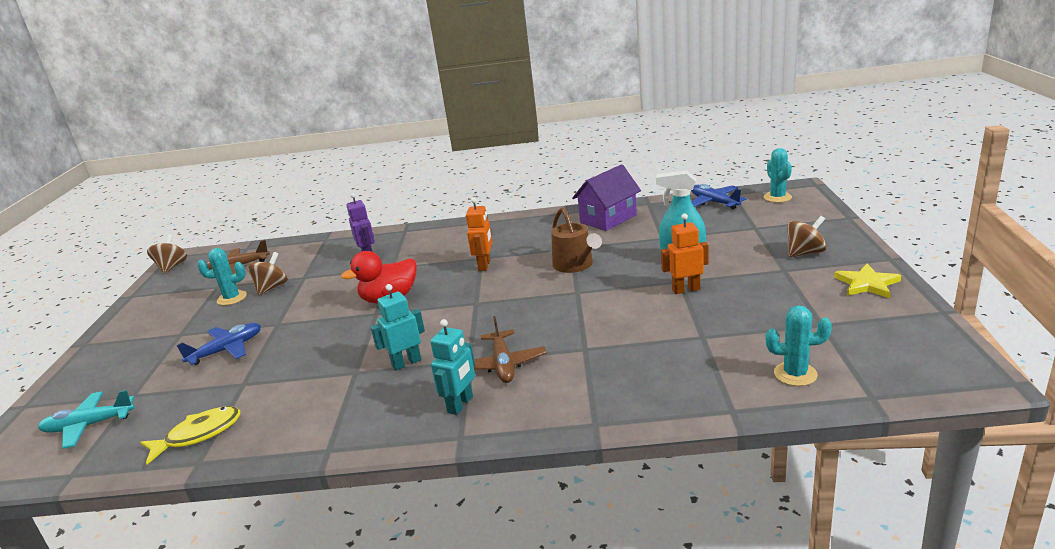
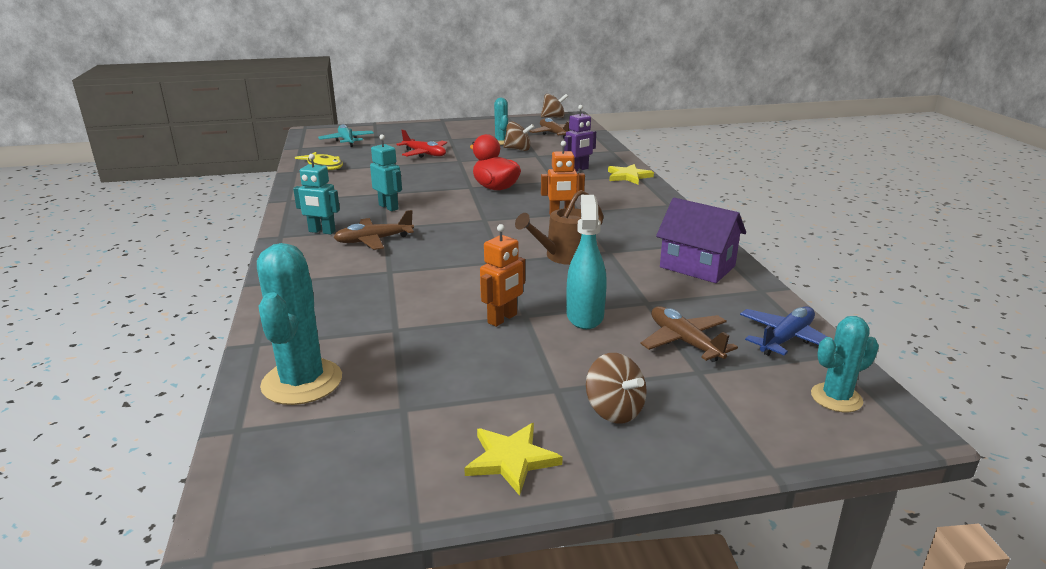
camera: 75 degrees right, 0 degrees up
blue plane [176,323,261,365] -> red plane [396,130,447,158]
orange robot [661,214,709,294] -> orange robot turned 60 degrees clockwise [480,224,525,327]
turquoise cactus [766,305,832,386] -> turquoise cactus [257,243,342,405], size x1.67
none -> yellow star [608,164,654,184]
none -> brown plane [641,306,738,362]

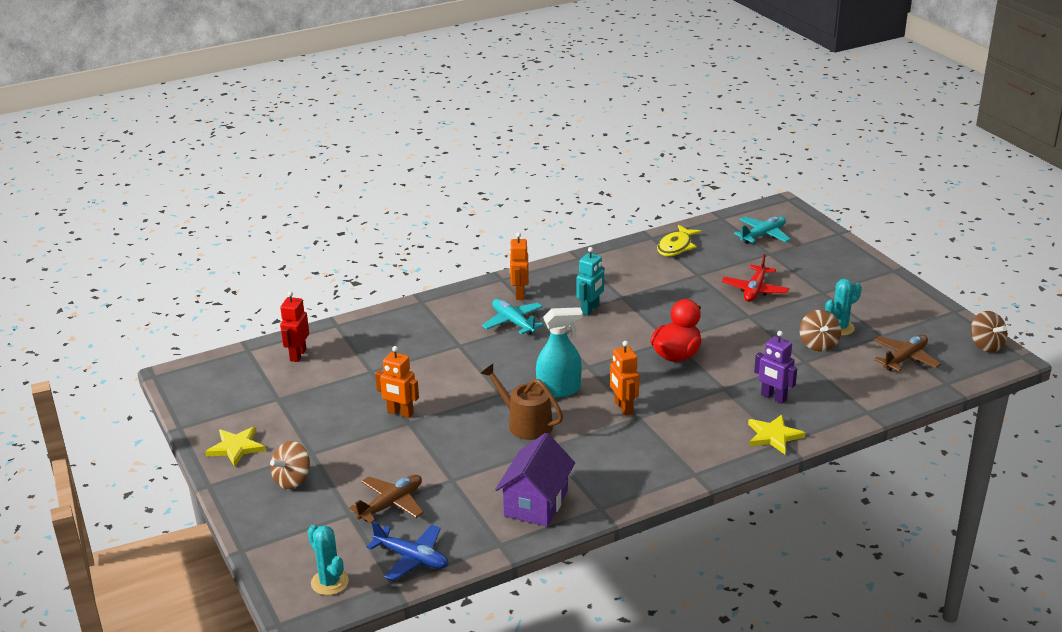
camera: 75 degrees right, 5 degrees up
turquoise cactus [257,243,342,405] -> red robot [280,291,309,362]
turquoise robot [293,154,340,234] -> orange robot [509,232,529,300]
brown plane [333,210,414,250] -> turquoise plane [482,299,544,335]
turquoise spray bottle [567,195,607,329] -> turquoise spray bottle moved to [536,307,583,398]

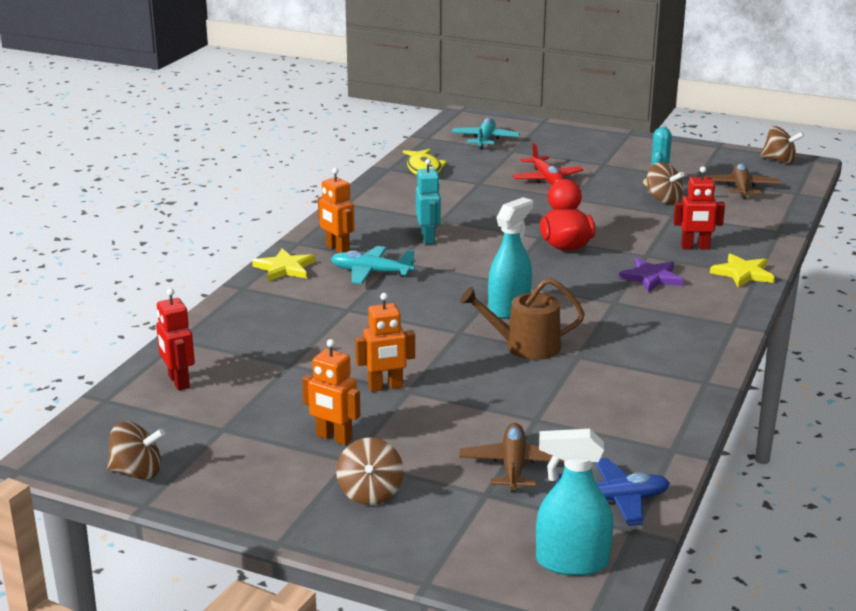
camera: 40 degrees left, 5 degrees down
yellow star [205,427,265,467] -> yellow star moved to [252,248,315,282]
turquoise cactus [308,525,349,595] -> turquoise spray bottle [536,429,613,576]
purple house [495,433,575,527] -> none
orange robot [610,341,640,415] -> orange robot moved to [302,339,360,445]
purple robot [754,331,797,404] -> red robot [673,166,725,249]
none -> brown spinning top [107,421,165,480]
none -> purple star [619,258,684,293]

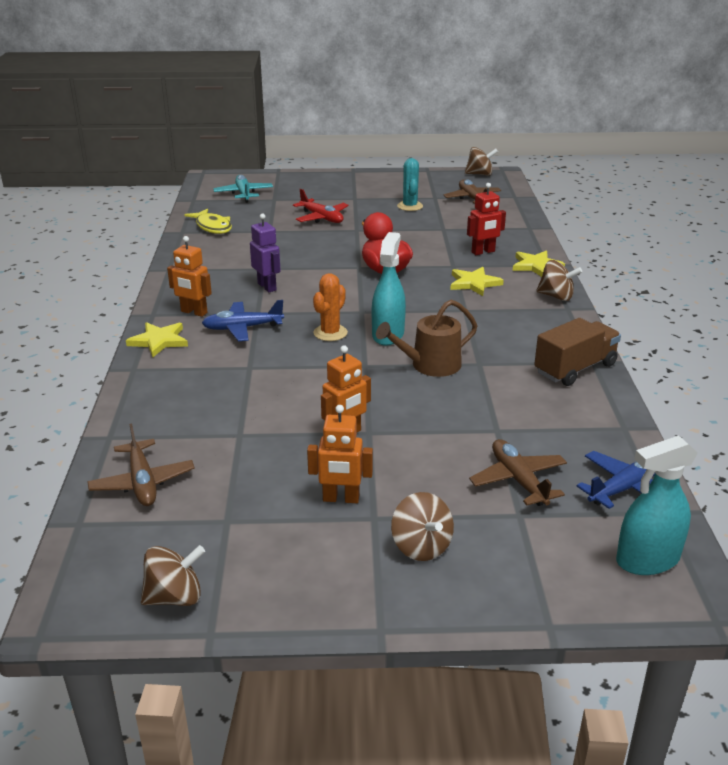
camera: 25 degrees left, 5 degrees up
red robot [156,288,195,390] -> brown plane [87,424,195,506]
turquoise plane [331,246,415,284] -> blue plane [202,300,284,342]
turquoise robot [416,159,441,244] -> purple robot [250,213,281,292]
purple star [619,258,684,293] -> yellow star [450,267,504,296]
brown spinning top [647,162,684,204] -> brown spinning top moved to [536,260,582,301]
none -> orange cactus [313,273,348,341]
none -> brown truck [534,318,621,386]

